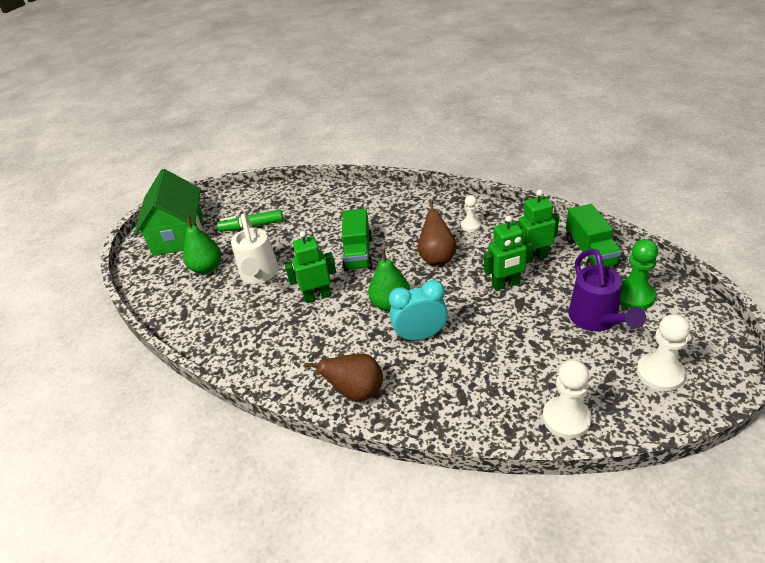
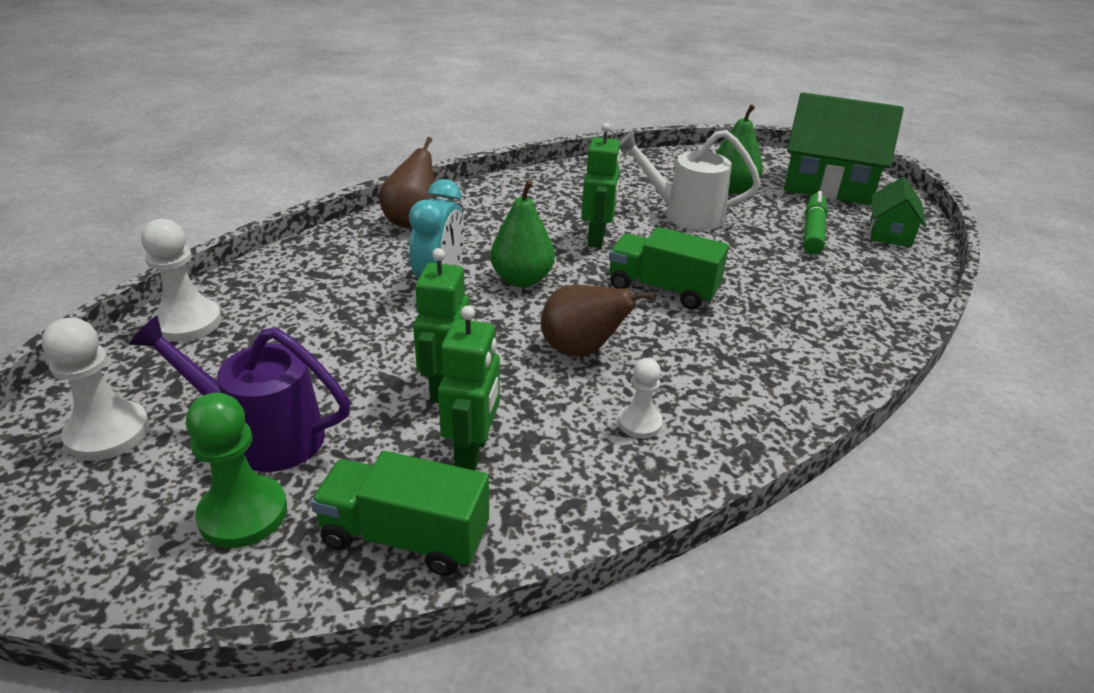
camera: 110 degrees right, 5 degrees down
none -> green house [870,177,926,247]

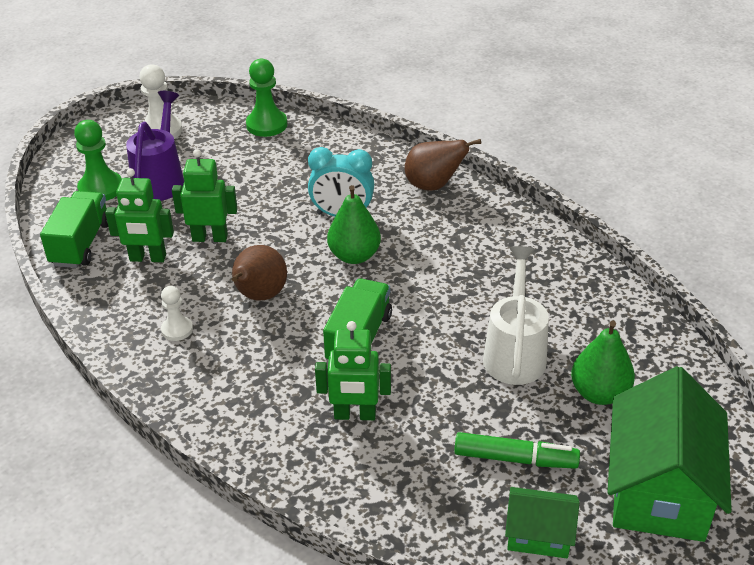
camera: 85 degrees right, 5 degrees up
white pawn [141,219,222,342] -> green pawn [246,59,287,137]
green robot [581,123,621,248] -> green robot moved to [315,321,391,420]

